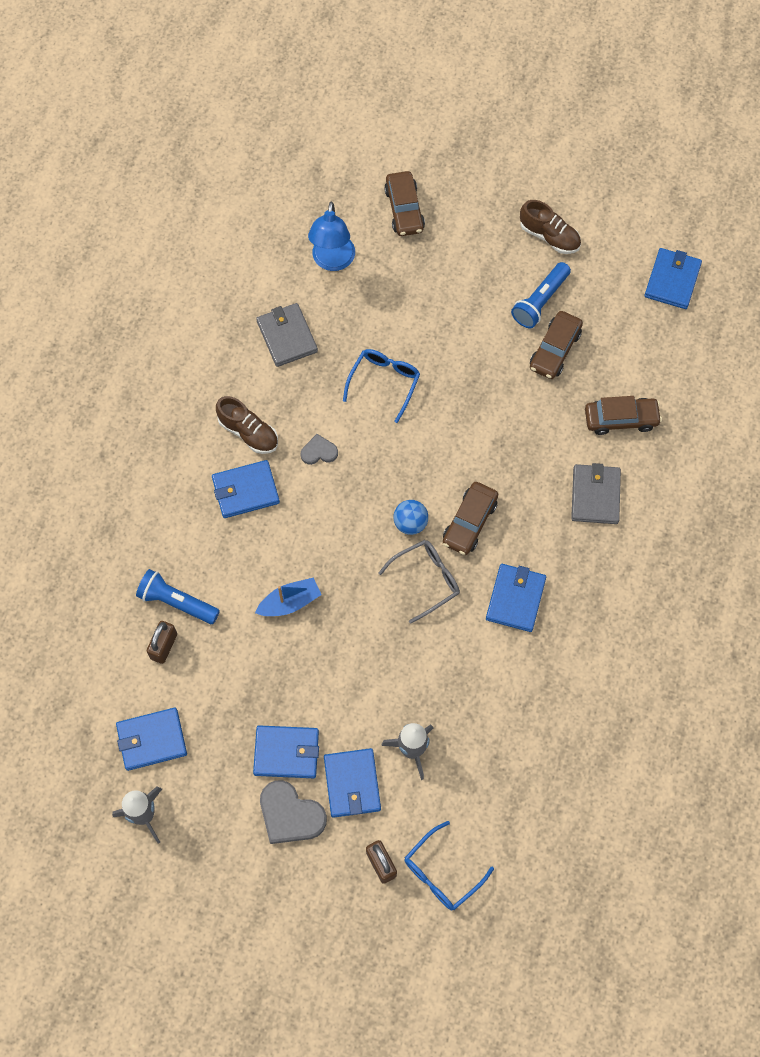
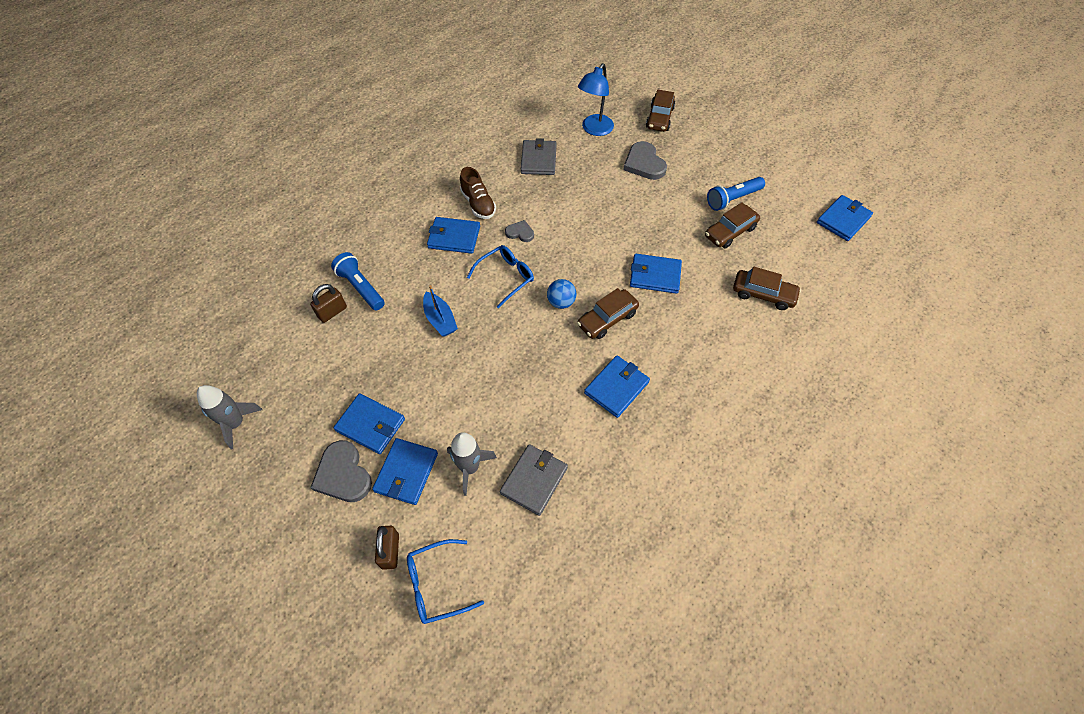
camera: 25 degrees right, 10 degrees down
blue wallet [116,708,187,771] -> blue wallet moved to [630,254,682,294]
blue boat [255,577,321,616] -> blue boat turned 60 degrees clockwise [423,285,458,337]
blue glasses [343,349,420,423] -> blue glasses moved to [467,245,534,308]
grey glasses [378,540,460,624] -> none
brown shoe [520,200,581,254] -> none
grey wallet [571,463,621,524] -> grey wallet moved to [500,444,568,516]
none -> grey heart [623,141,667,180]

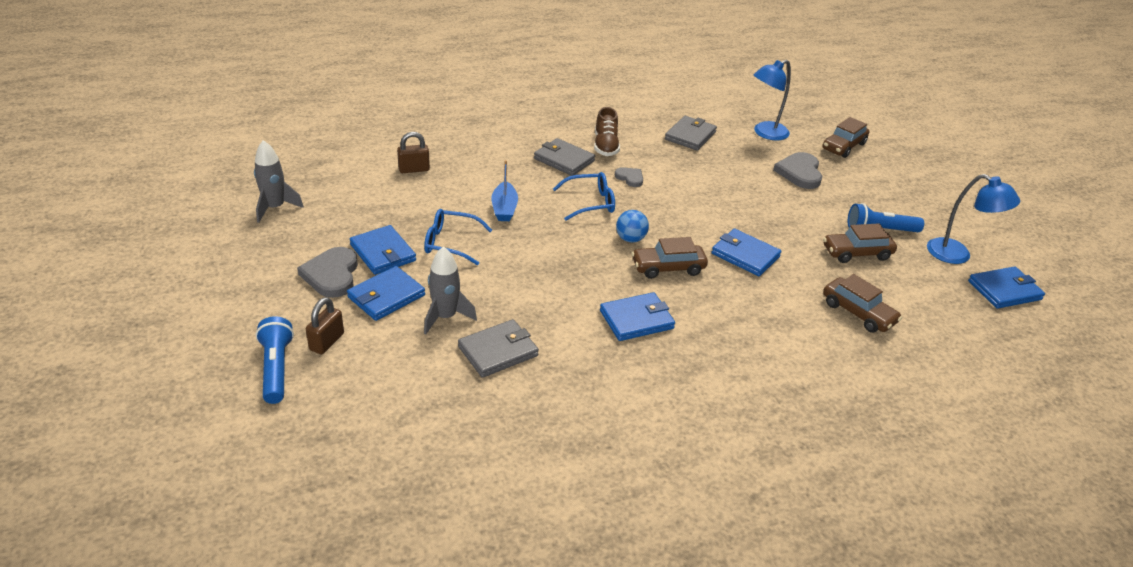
camera: 25 degrees right, 20 degrees down
blue flashlight [331,252,385,310] -> blue flashlight moved to [256,316,294,404]
blue glasses [407,539,484,624] -> blue glasses moved to [424,209,492,265]
blue wallet [427,217,480,254] -> grey wallet [534,138,595,176]
none -> blue lamp [927,174,1020,264]

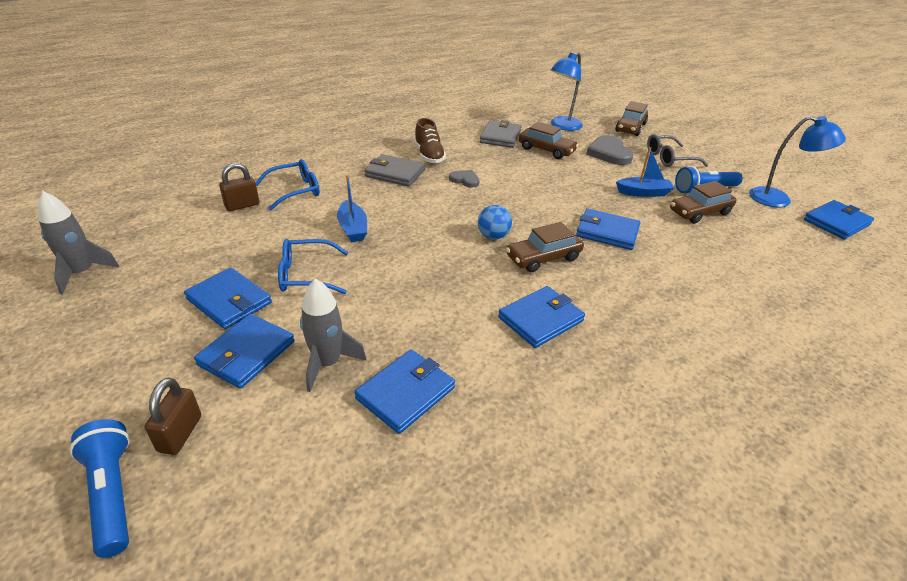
camera: 15 degrees left, 0 degrees up
grey heart [297,247,358,298] -> none
grey wallet [458,319,539,378] -> blue wallet [354,350,455,434]
blue glasses [553,172,615,221] -> blue glasses moved to [256,159,320,210]
brown car [823,274,902,333] -> brown car moved to [518,122,578,159]
none -> blue boat [616,147,674,197]
none -> grey glasses [647,134,708,167]

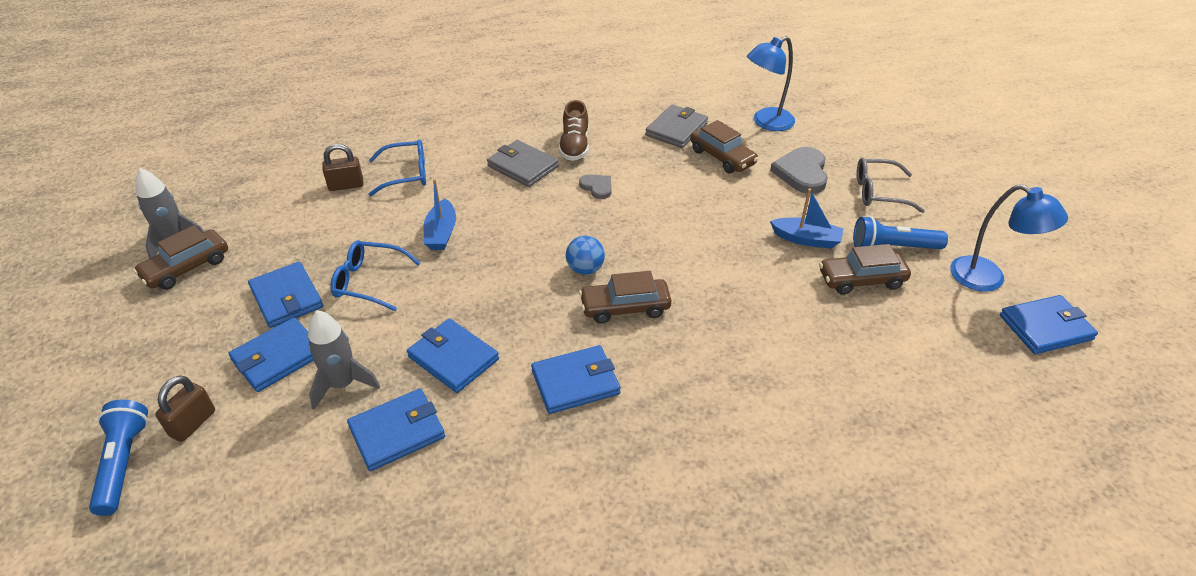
camera: 20 degrees right, 5 degrees up
blue wallet [576,209,641,250] -> blue wallet moved to [407,318,499,393]
brown car [615,101,648,136] -> brown car moved to [133,225,228,290]

